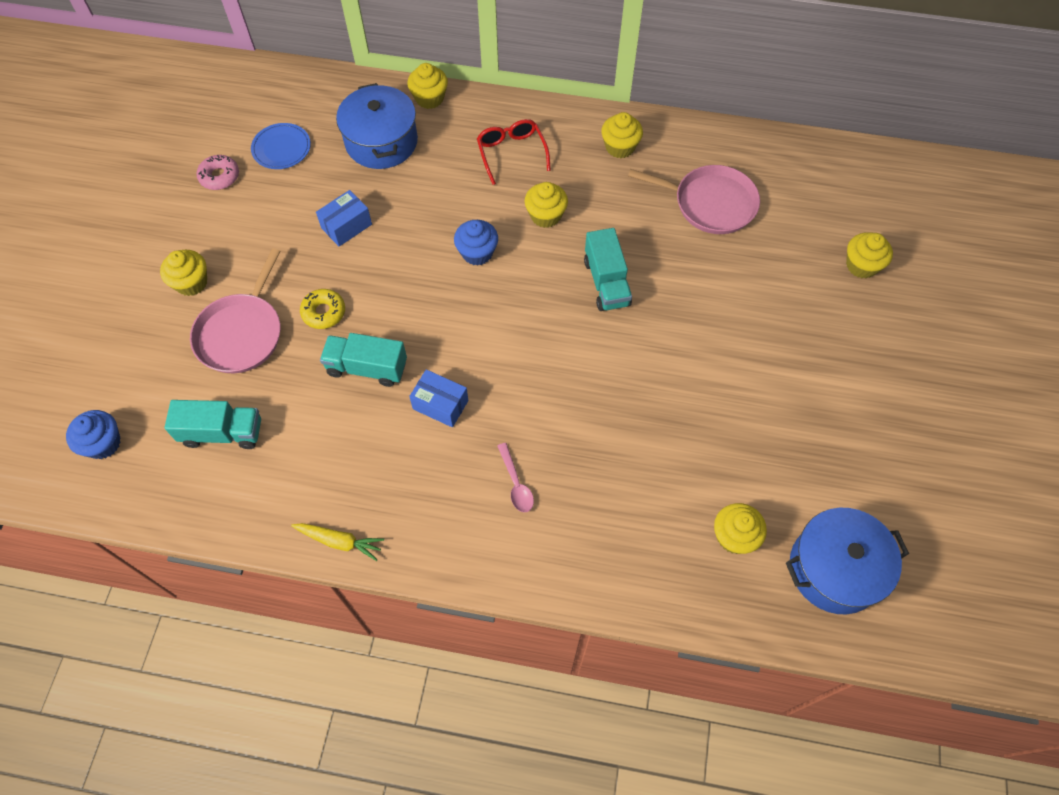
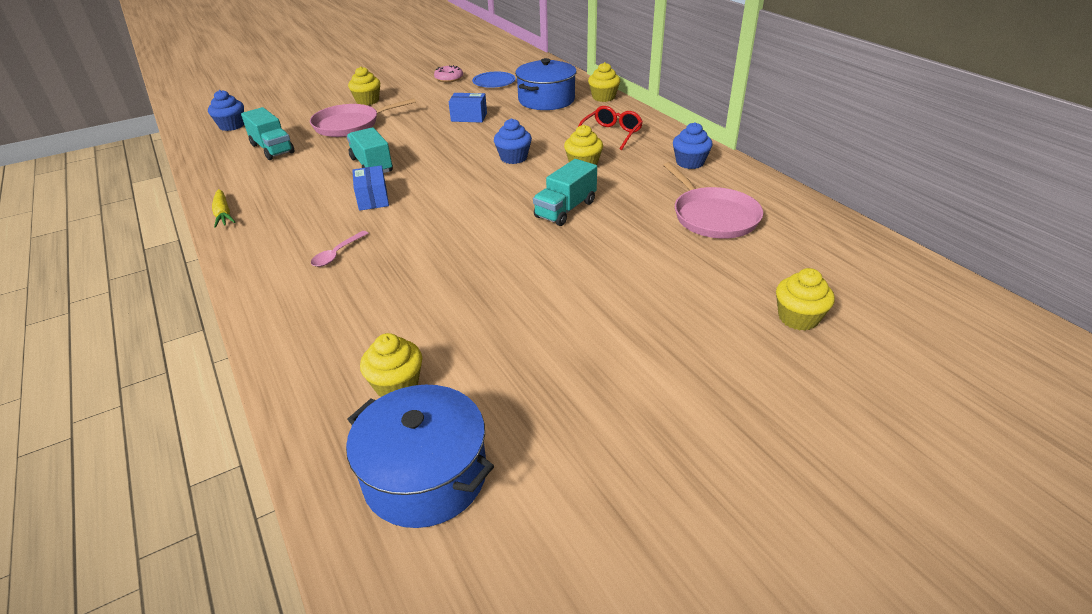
camera: 50 degrees right, 25 degrees down
yellow donut [300,289,345,329] -> none
yellow cupcake [601,112,643,158] -> blue cupcake [673,122,712,169]

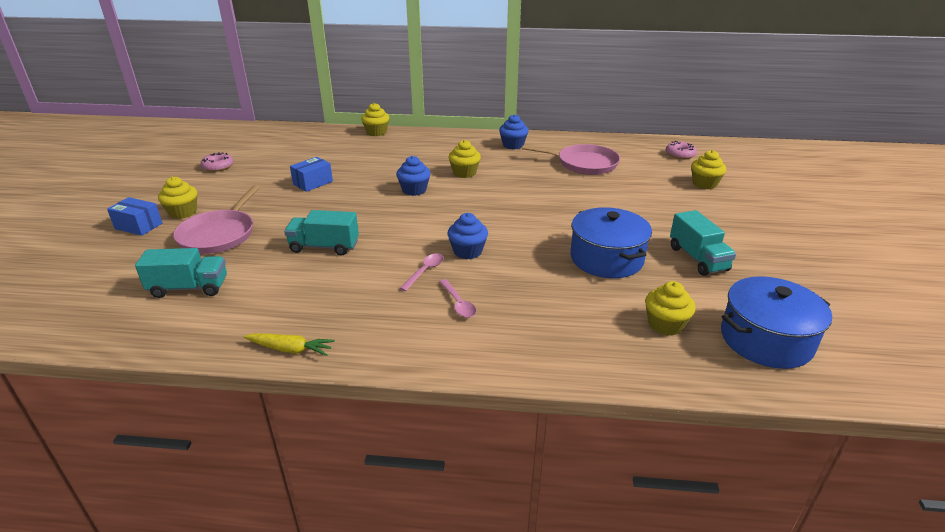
camera: 55 degrees left, 5 degrees down
blue cupcake [208,90,244,131] -> blue cupcake moved to [448,213,488,259]
blue box [352,166,389,211] -> blue box moved to [107,197,162,236]
blue plate [472,72,516,88] -> none
blue pot [515,58,577,110] -> blue pot moved to [570,207,652,278]
turquoise truck [533,159,597,226] -> turquoise truck moved to [670,210,736,276]
red glasses [578,106,643,150] -> none
none -> pink spoon [400,253,444,291]
none -> pink donut [666,141,697,159]

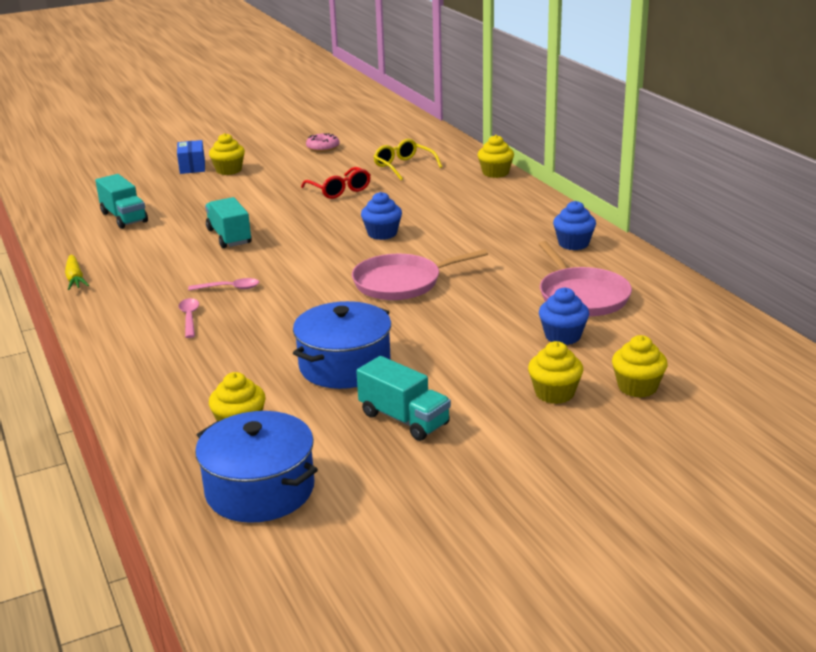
camera: 60 degrees right, 5 degrees down
pink pan [173,186,259,254] -> pink pan moved to [352,249,488,300]
blue box [290,157,333,192] -> red glasses [301,167,371,199]
pink spoon [439,279,476,318] -> pink spoon turned 135 degrees clockwise [179,298,199,338]
blue cupcake [448,213,488,259] -> blue cupcake moved to [539,287,589,345]
yellow cupcake [449,140,481,178] -> yellow cupcake moved to [528,341,583,404]
pink donut [666,141,697,159] -> none
turquoise truck [670,210,736,276] -> turquoise truck turned 90 degrees counterclockwise [356,356,451,441]
none -> yellow glasses [374,139,442,180]

